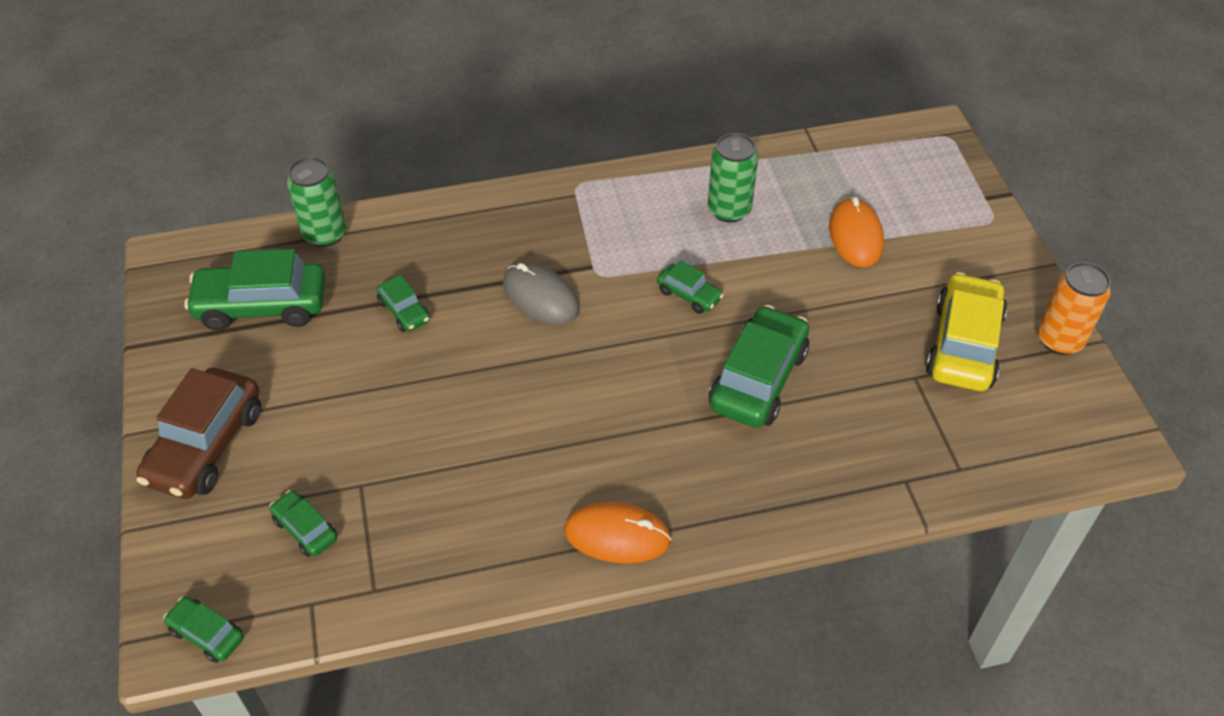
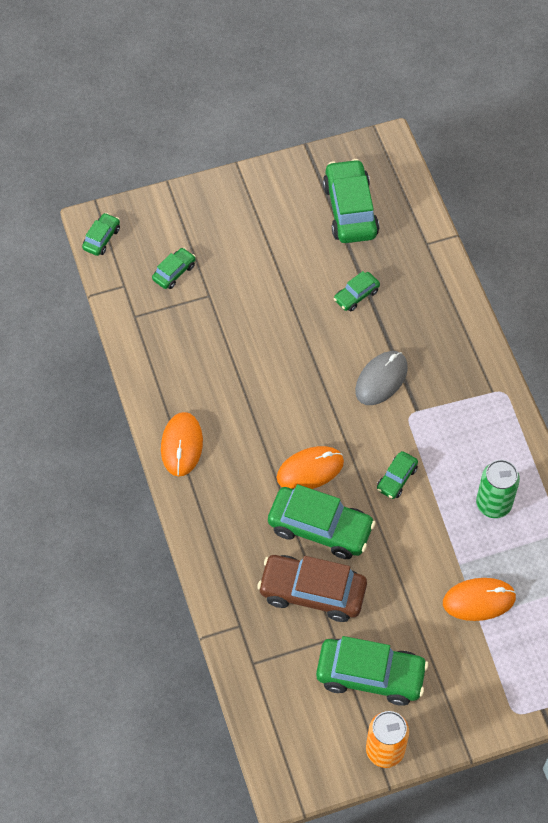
camera: 85 degrees right, 10 degrees up
brown car [136,368,261,499] -> brown car moved to [257,555,367,622]
green can [287,157,346,247] -> none
yellow car [926,272,1007,391] -> green car [316,636,428,706]
none -> orange mouse [276,446,344,489]

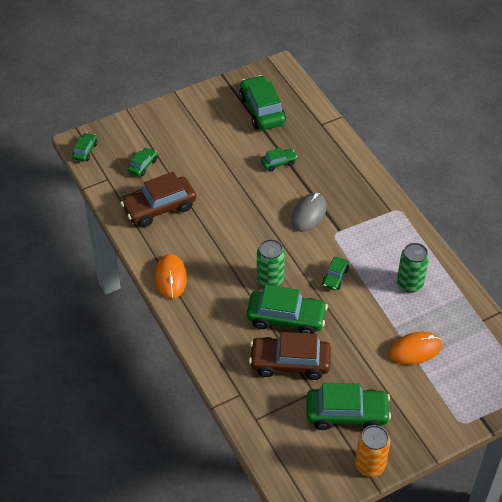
camera: 10 degrees left, 10 degrees down
orange mouse [276,446,344,489] -> green can [257,239,285,287]
green car [334,271,380,311] -> green car turned 150 degrees counterclockwise [261,148,297,172]
none -> brown car [121,172,196,227]

